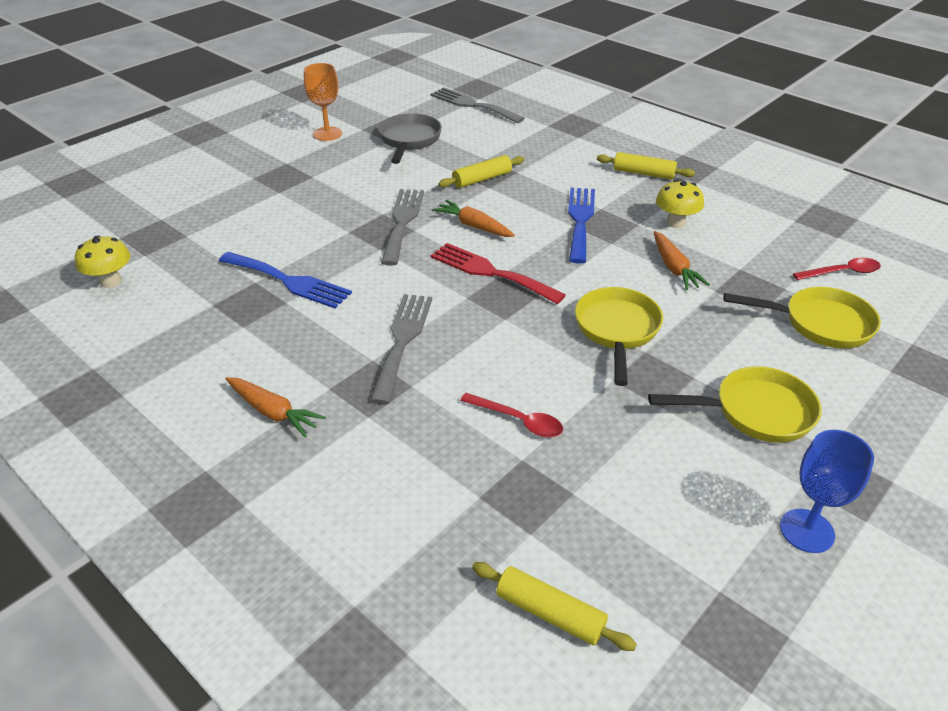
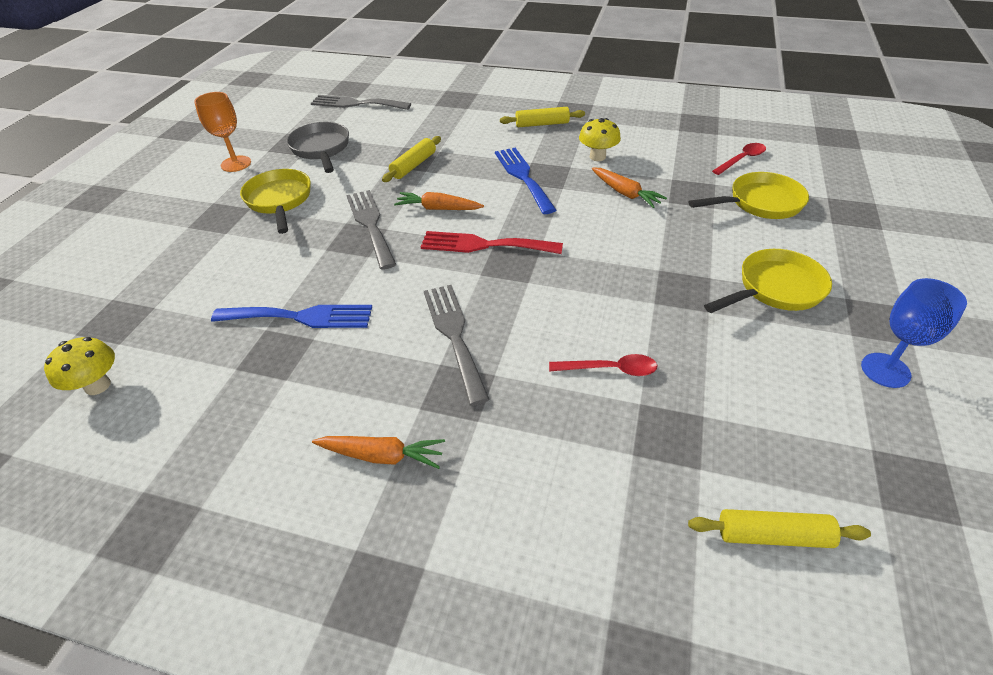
camera: 25 degrees left, 5 degrees up
yellow pan [575,287,663,386] -> yellow pan moved to [240,169,311,234]

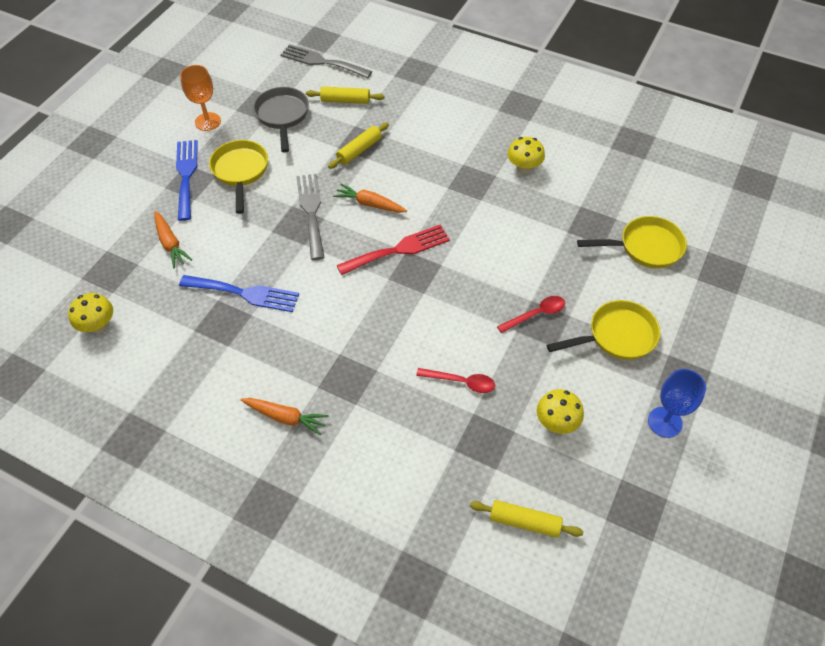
camera: 10 degrees right, 10 degrees up
red fork [421,231,563,254] -> red fork turned 135 degrees clockwise [337,225,450,275]
grey fork [424,285,490,406] -> none
blue fork [495,148,556,214] -> blue fork moved to [176,140,198,221]
yellow rolling pin [500,107,585,127] -> yellow rolling pin moved to [306,87,385,104]
orange carrot [592,168,667,208] -> orange carrot moved to [154,211,192,268]
red spoon [712,143,766,175] -> red spoon moved to [497,296,565,333]
none -> yellow mushroom [537,389,584,434]

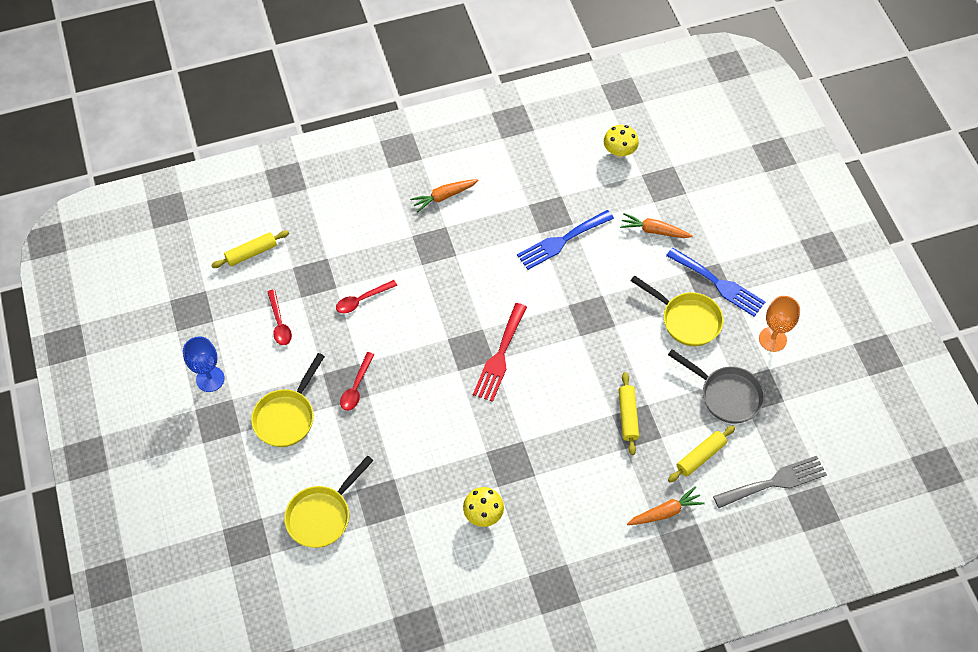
camera: 135 degrees right, 5 degrees up
grey fork [296,174,325,260] -> none
orange carrot [333,184,407,213] -> orange carrot moved to [627,486,705,525]
yellow mushroom [537,389,584,434] -> red spoon [267,289,292,345]

